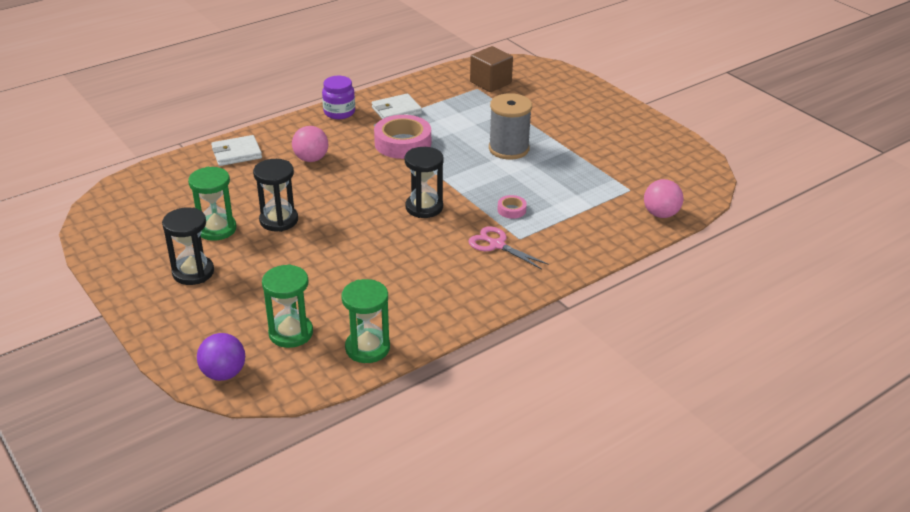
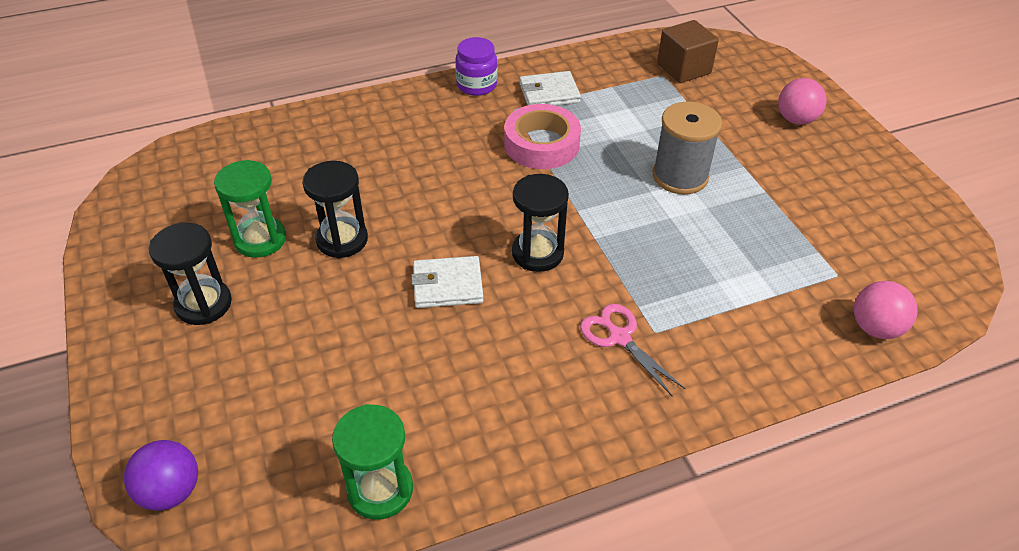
camera: 15 degrees right, 10 degrees up
white wallet [211,135,262,166] -> white wallet moved to [411,256,483,308]
green hourglass [262,264,313,348] -> none
pink ball [292,126,328,162] -> pink ball moved to [778,78,827,125]
pink tape [497,195,527,219] -> none

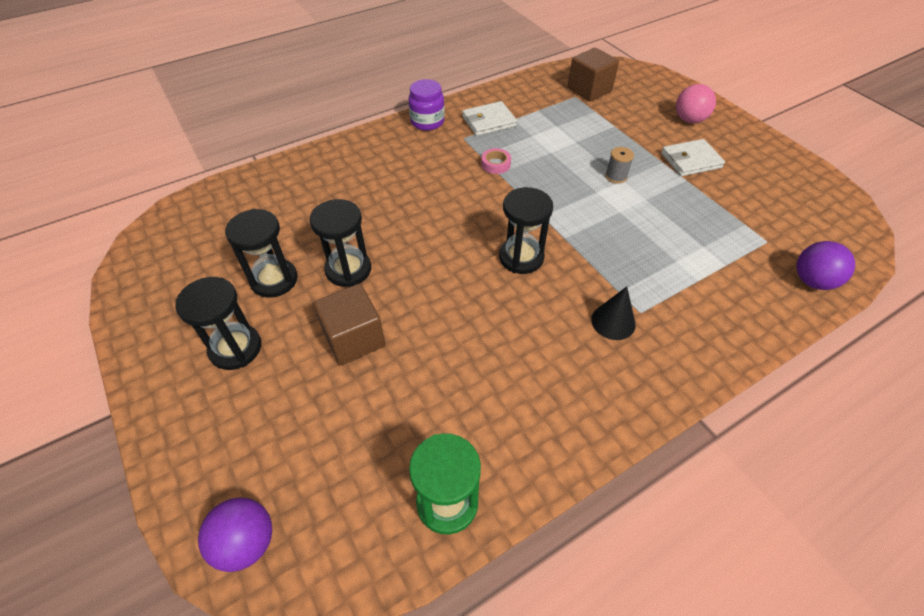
camera: 10 degrees left, 5 degrees up
green hourglass [214,160,286,258] -> black hourglass [225,209,298,298]
white wallet [411,256,483,308] -> white wallet moved to [661,139,725,176]
pink tape [504,104,581,169] -> pink tape [481,148,511,174], size x0.46
pink scissors [580,304,685,397] -> black cone [591,286,636,340]
grey spool [653,102,722,195] -> grey spool [605,147,634,184], size x0.47
pink ball [854,281,917,339] -> purple ball [797,241,855,290]
none -> brown cube [313,284,385,365]

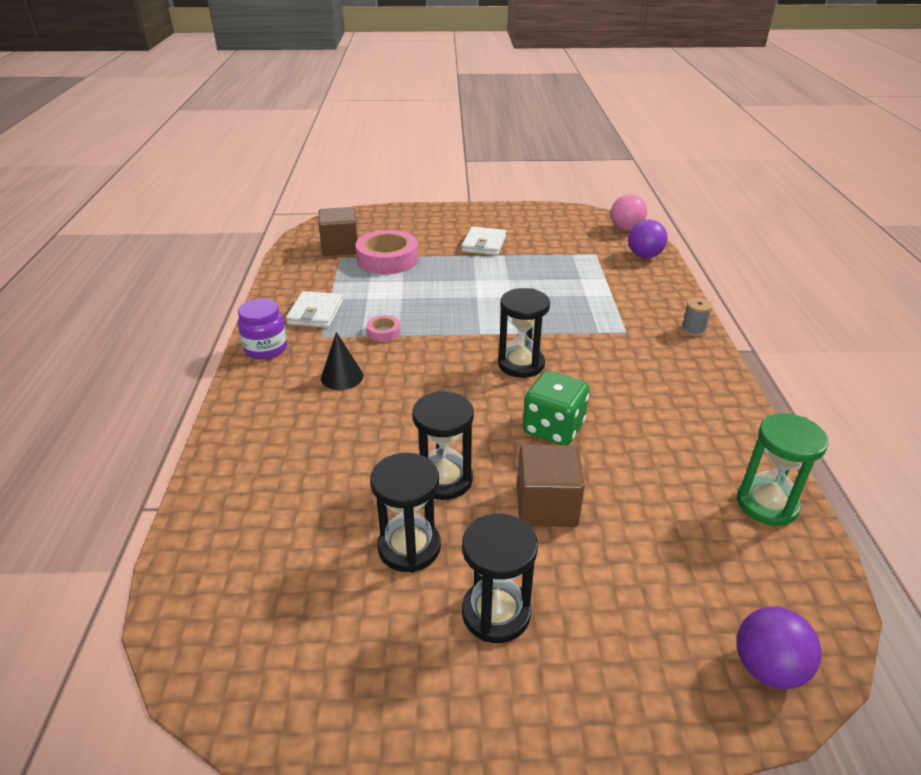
camera: 60 degrees left, 15 degrees down
black cone [591,286,636,340] -> black cone moved to [321,332,363,390]
grey spool [605,147,634,184] -> grey spool moved to [681,298,713,337]
pink ball [676,84,716,123] -> pink ball moved to [611,194,647,231]
none -> pink tape [356,230,418,274]
none -> green dice [523,371,590,445]

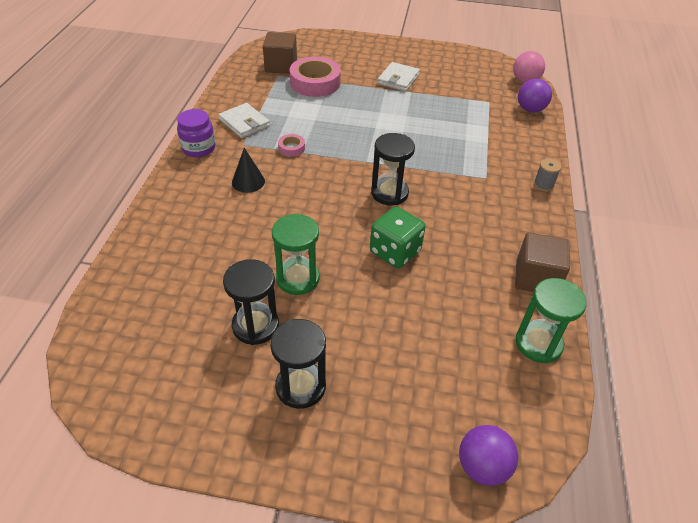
camera: 10 degrees right, 10 degrees up
white wallet [286,291,343,328] -> white wallet turned 60 degrees counterclockwise [219,103,270,138]
black hourglass [412,391,474,500] -> green hourglass [272,213,320,295]
brown cube [517,444,585,527] -> brown cube moved to [515,232,570,292]

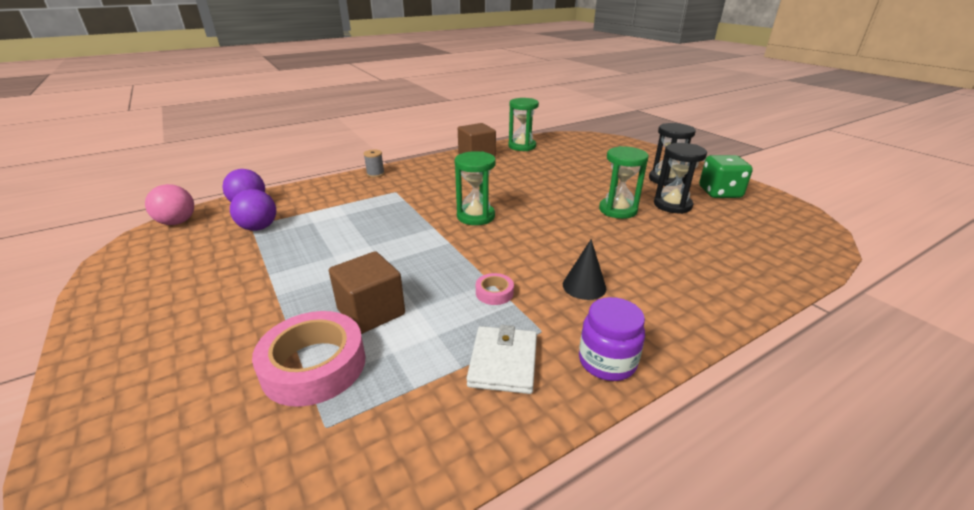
camera: 130 degrees left, 15 degrees down
brown cube [263,32,297,74] -> brown cube moved to [329,251,405,334]
green dice [370,207,425,268] -> green dice moved to [699,155,753,198]
black hourglass [371,133,415,205] -> green hourglass [455,151,496,225]
white wallet [377,62,420,92] -> none
purple ball [459,425,519,486] -> purple ball moved to [230,189,276,231]

